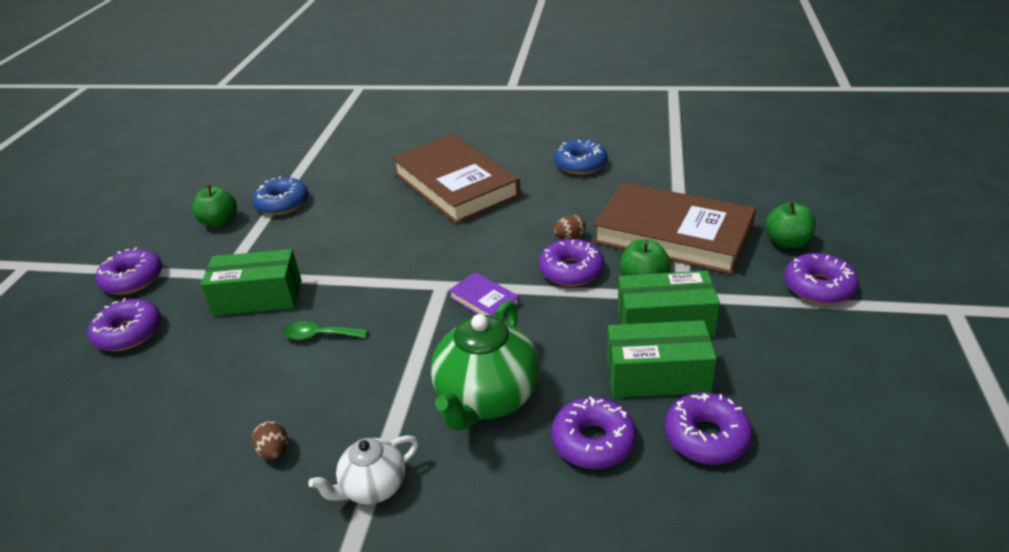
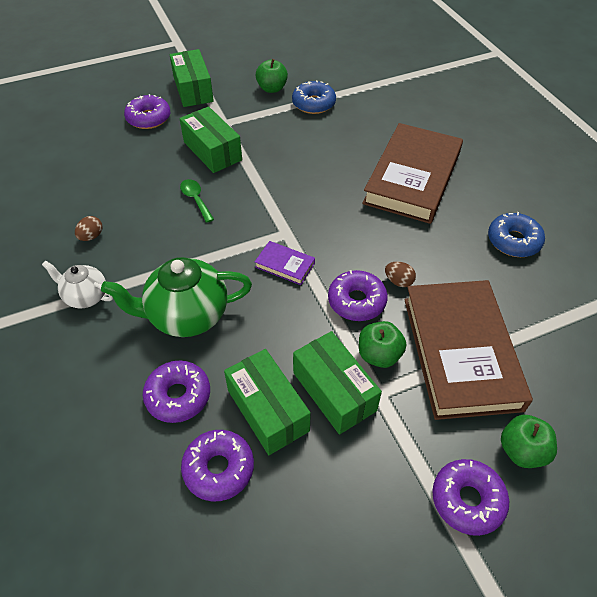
camera: 55 degrees right, 15 degrees up
purple donut [96,247,162,295] -> green box [170,49,214,107]
purple book [449,272,520,317] -> purple book turned 75 degrees counterclockwise [255,241,315,285]

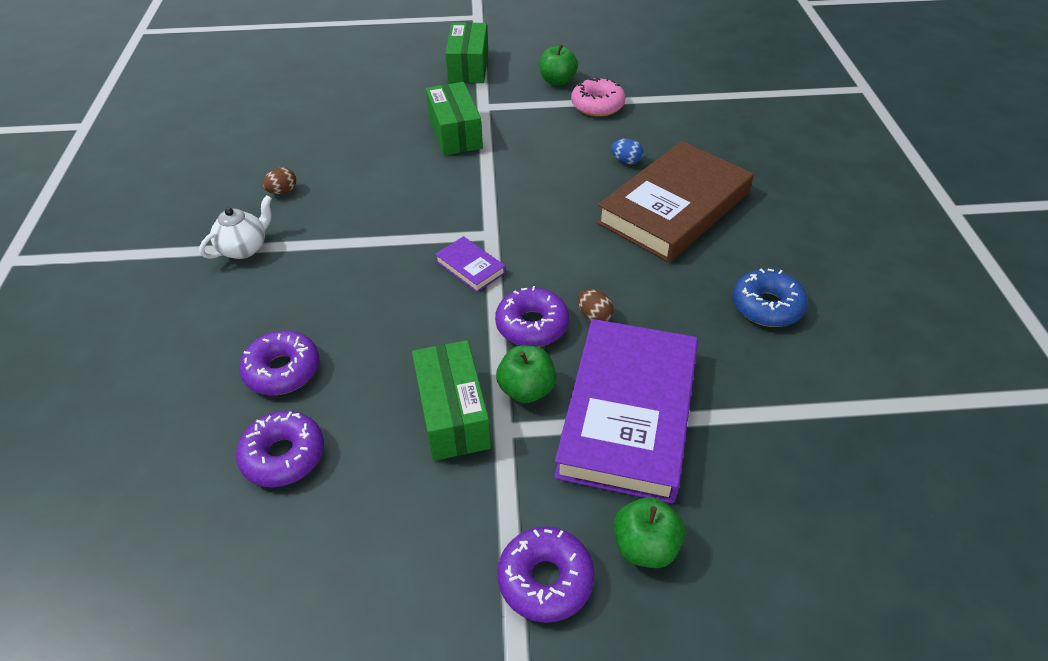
camera: 20 degrees right, 5 degrees down
white teapot [42,261,113,309] -> white teapot turned 90 degrees clockwise [199,195,272,259]
green teapot [101,257,252,337] -> none
purple donut [124,94,170,129] -> none
green spoon [180,179,214,223] -> none
green box [224,349,311,455] -> none
blue donut [292,80,336,114] -> pink donut [571,78,626,117]
brown book [404,280,533,420] -> purple book [554,319,698,504]
none -> blue egg [611,138,643,164]

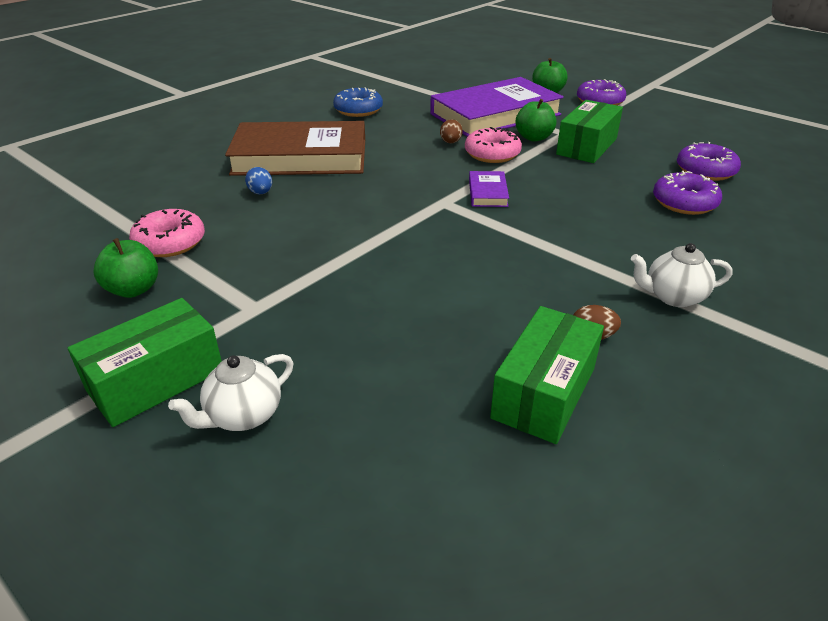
camera: 135 degrees left, 10 degrees down
green box [426,82,483,156] -> green box moved to [490,306,604,444]
purple donut [495,286,569,347] -> pink donut [465,127,522,163]
none -> white teapot [168,354,293,431]

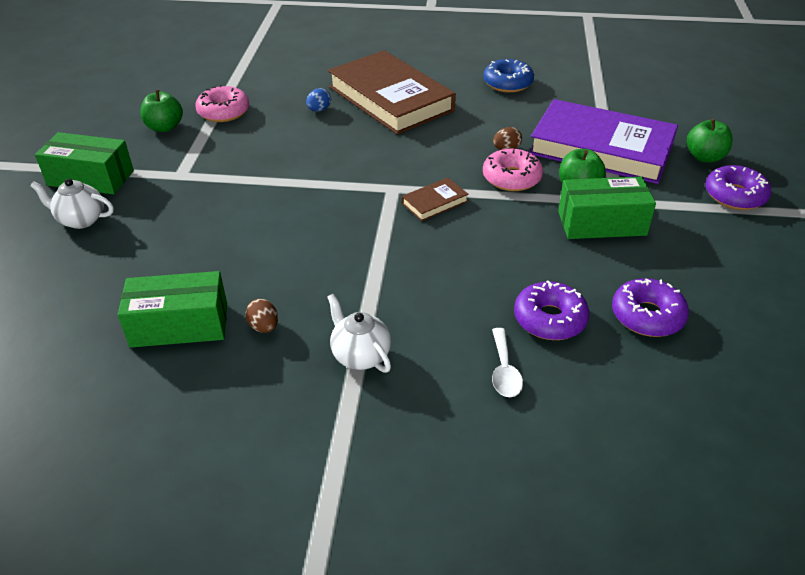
camera: 55 degrees right, 5 degrees up
purple book [469,171,509,207] -> brown book [402,178,469,221]
none -> white spoon [492,328,523,397]

